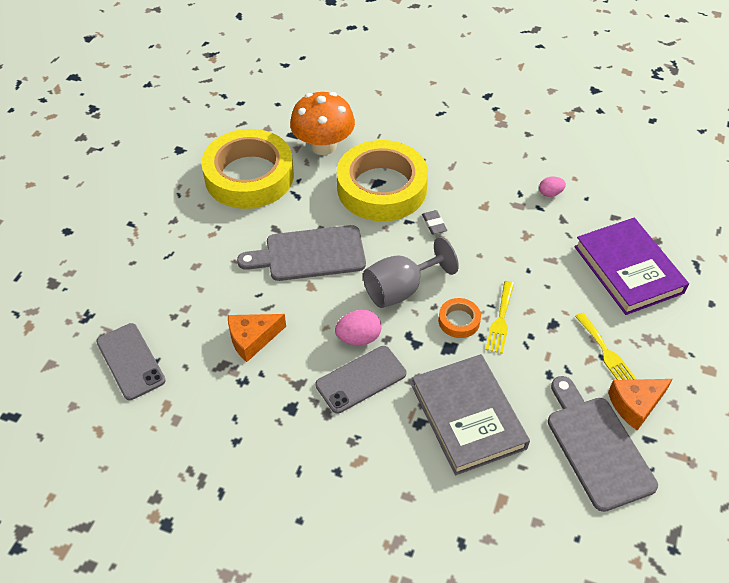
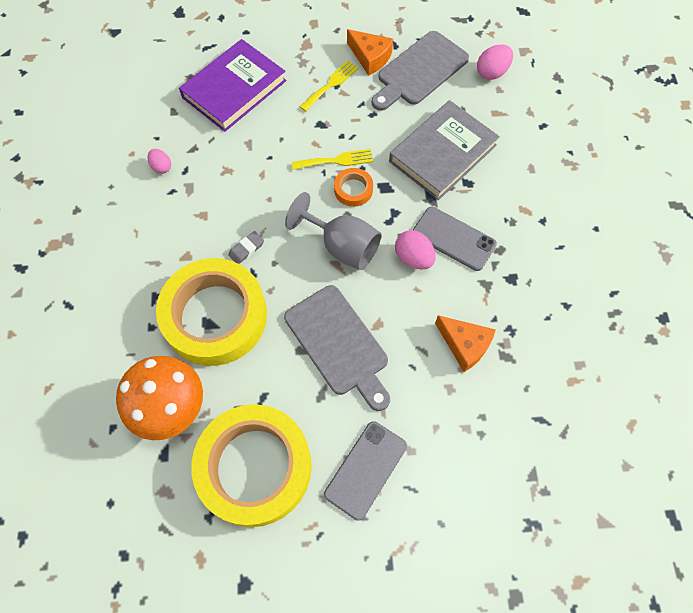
camera: 115 degrees left, 15 degrees up
grey phone [97,323,166,400] -> grey phone moved to [324,421,407,520]
none -> pink egg [477,45,513,80]

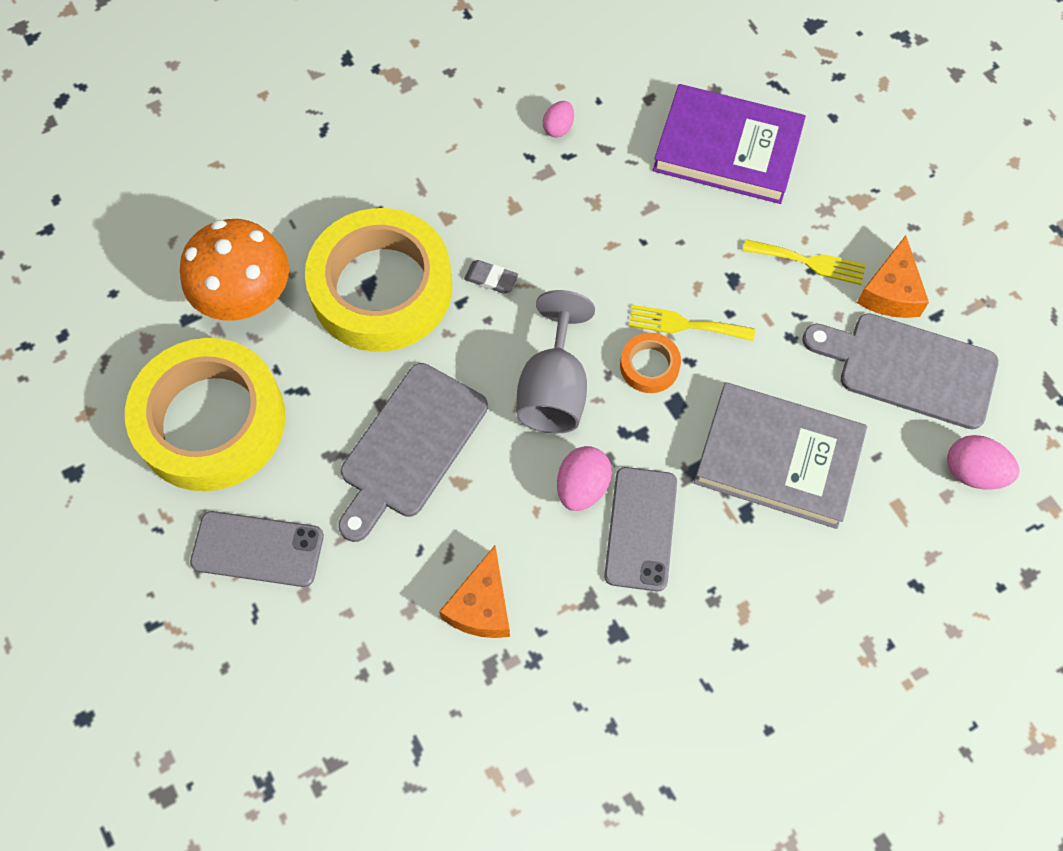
camera: 65 degrees right, 0 degrees up
yellow fork [292,149,373,170] -> yellow fork turned 135 degrees clockwise [629,305,755,341]

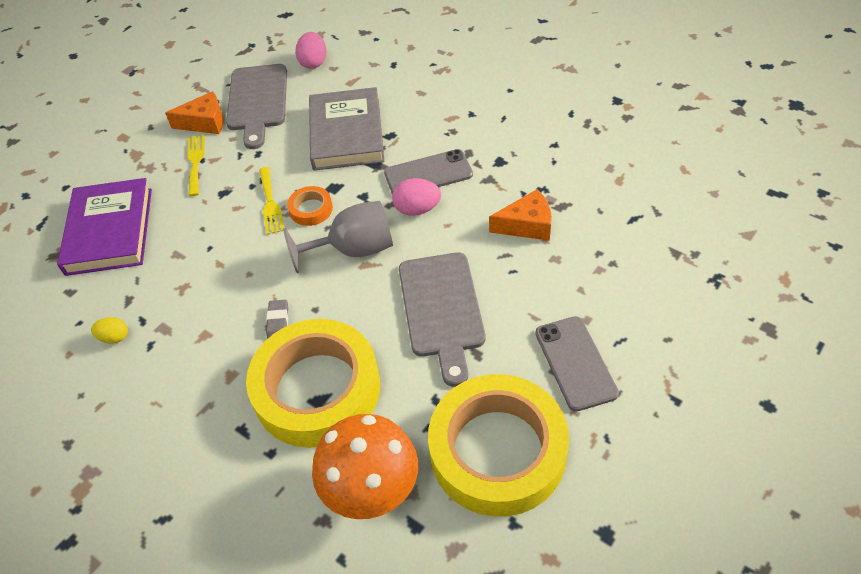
camera: 110 degrees left, 15 degrees down
grey cutting board [338,363,488,542] -> grey cutting board turned 75 degrees clockwise [399,252,486,387]
pink egg [543,101,574,138] -> yellow egg [91,317,128,344]

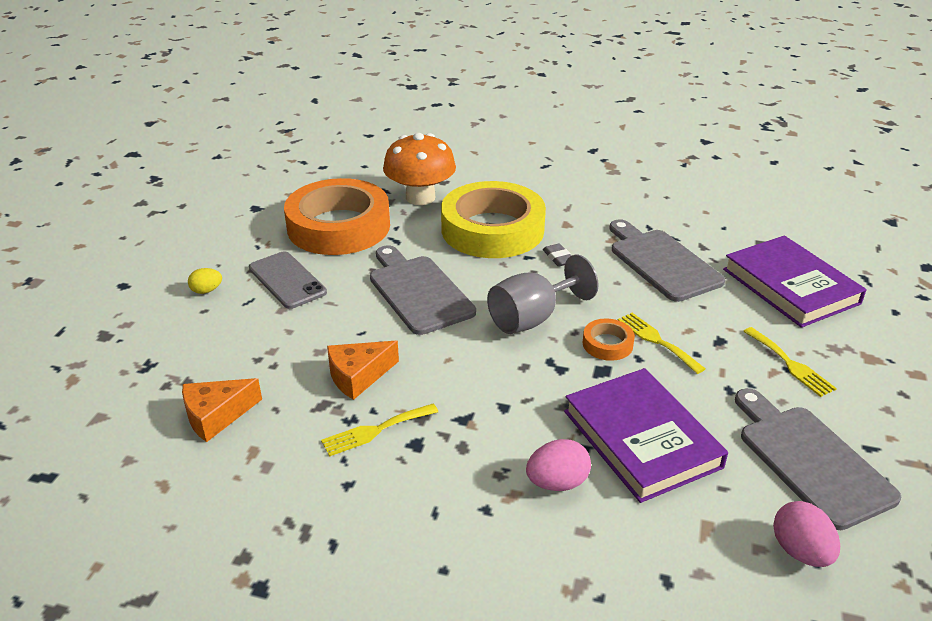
camera: 155 degrees right, 15 degrees down
yellow egg [91,317,128,344] -> yellow egg moved to [188,268,222,294]
orange cheese [165,91,223,134] -> orange cheese moved to [182,378,262,442]
grey book [309,87,385,171] -> purple book [564,368,728,503]
grey phone [384,149,473,194] -> none
pink egg [392,178,441,216] -> pink egg moved to [526,439,591,491]
yellow tape [428,374,569,517] -> orange tape [284,178,390,255]
none -> yellow fork [321,404,438,457]
none -> grey cutting board [610,219,725,302]

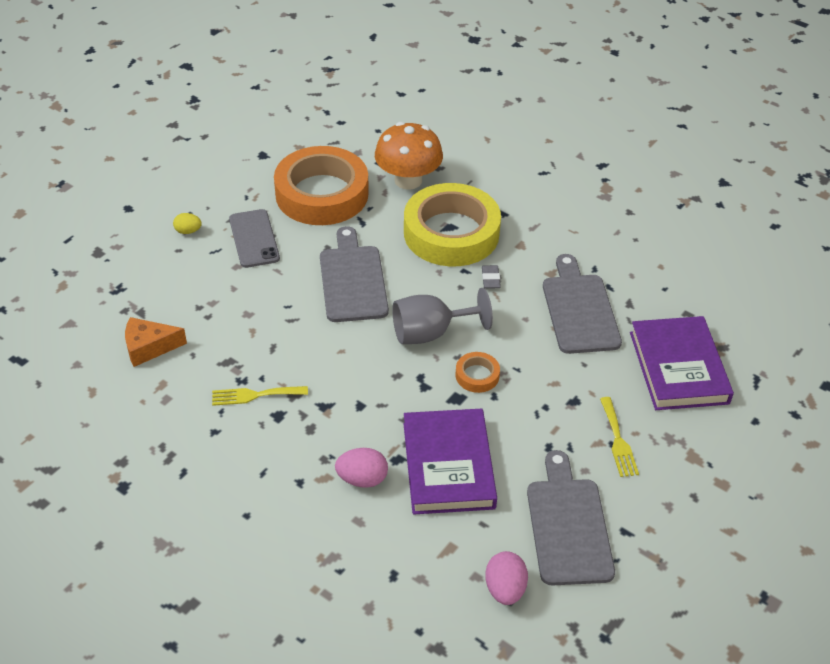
camera: 20 degrees right, 10 degrees up
orange cheese [327,341,399,400] -> none
yellow fork [618,313,706,374] -> none

